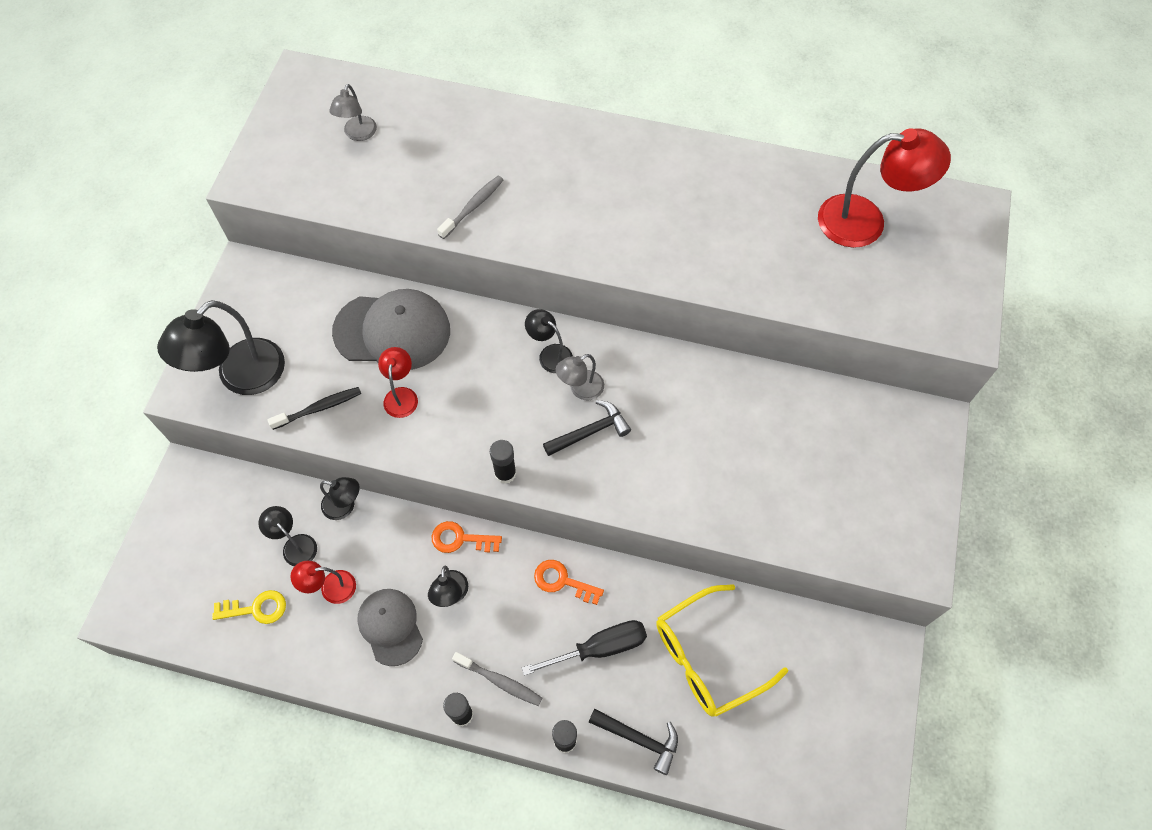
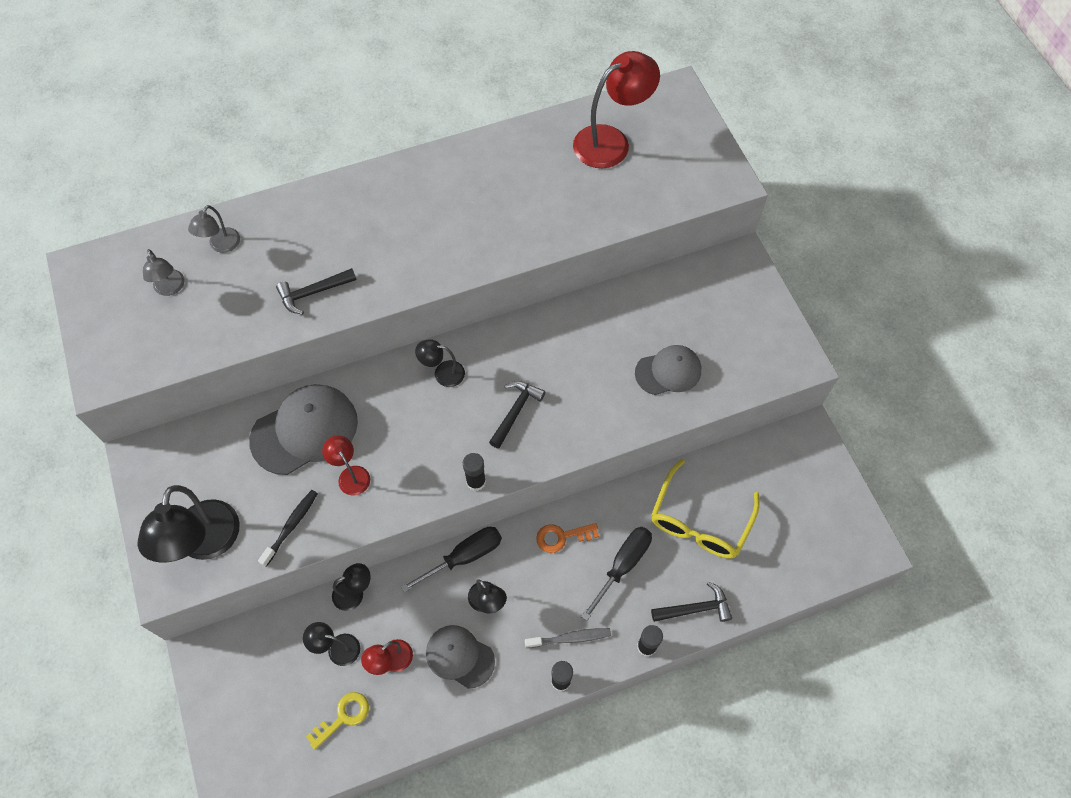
camera: 35 degrees left, 0 degrees up
orange key [431,521,502,553] -> black screwdriver [401,527,502,593]
grey toothbrush [437,176,503,239] -> black hammer [276,268,356,315]
grey lamp [556,354,604,400] -> grey lamp moved to [188,205,240,253]
none -> grey cap [635,345,701,395]

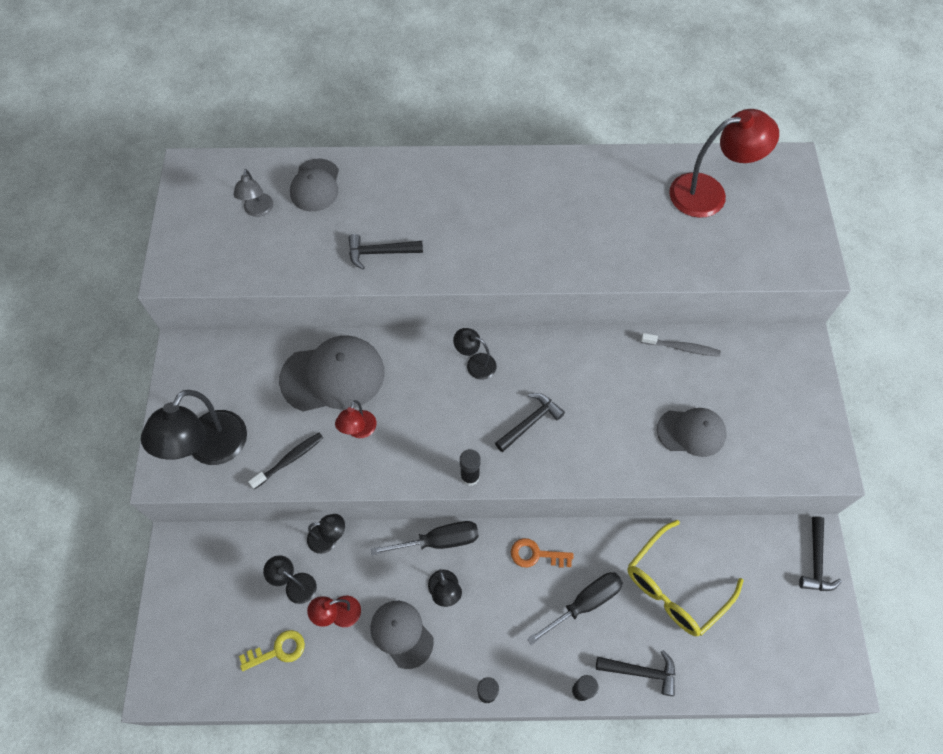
camera: 20 degrees right, 0 degrees up
grey lamp [188,205,240,253] -> grey cap [290,159,339,212]
red lamp [322,435,370,495] -> red lamp turned 150 degrees counterclockwise [335,400,377,438]
grey toothbrush [525,628,611,648] -> grey toothbrush moved to [641,333,721,357]
none -> black hammer [799,516,842,591]

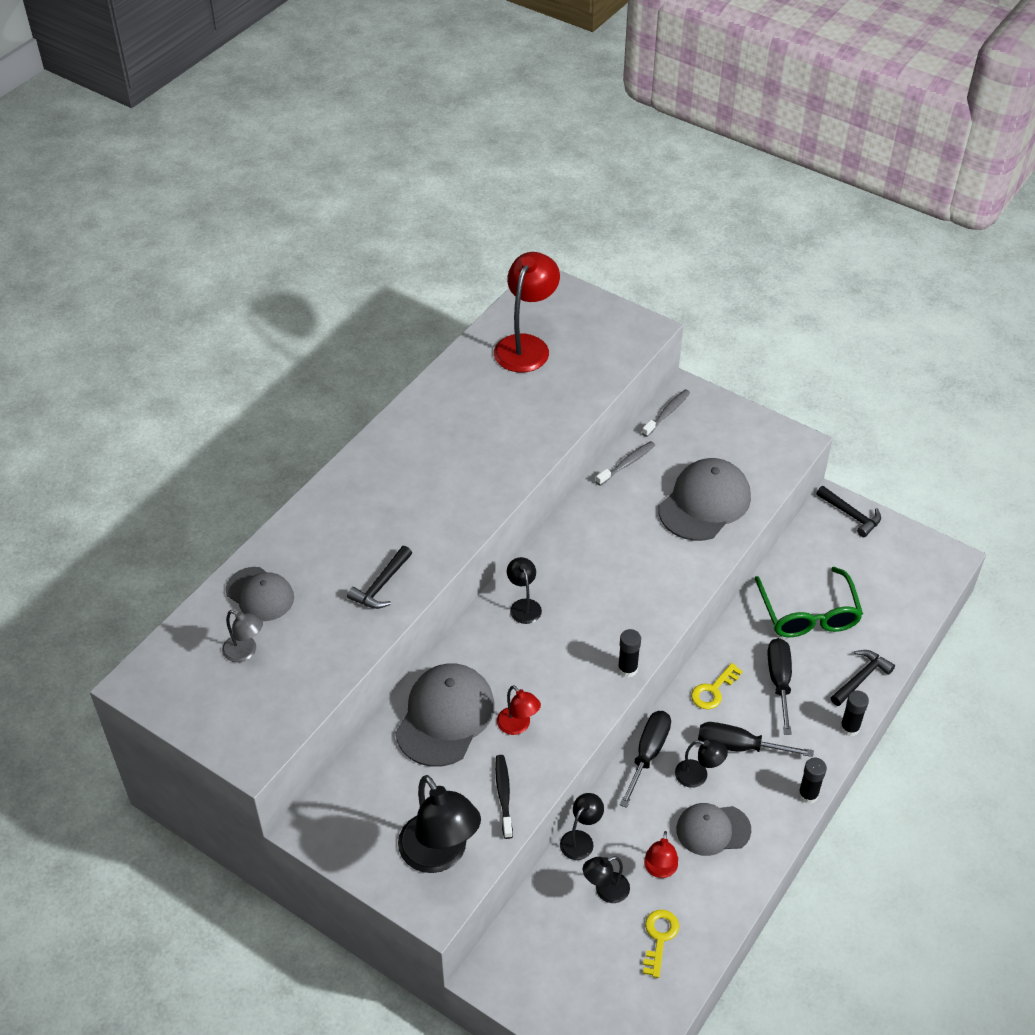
camera: 55 degrees left, 15 degrees down
black lamp [453,328,496,380] -> black lamp turned 105 degrees clockwise [507,557,542,624]
black hammer [495,393,565,452] -> none
orange key [511,538,573,568] -> yellow key [691,663,743,709]
yellow glasses [627,520,743,636] -> green glasses [755,567,863,637]
grey cap [657,408,727,457] -> grey cap [658,458,751,541], size x1.58
none -> grey toothbrush [642,389,690,437]
none -> black screwdriver [698,722,814,757]

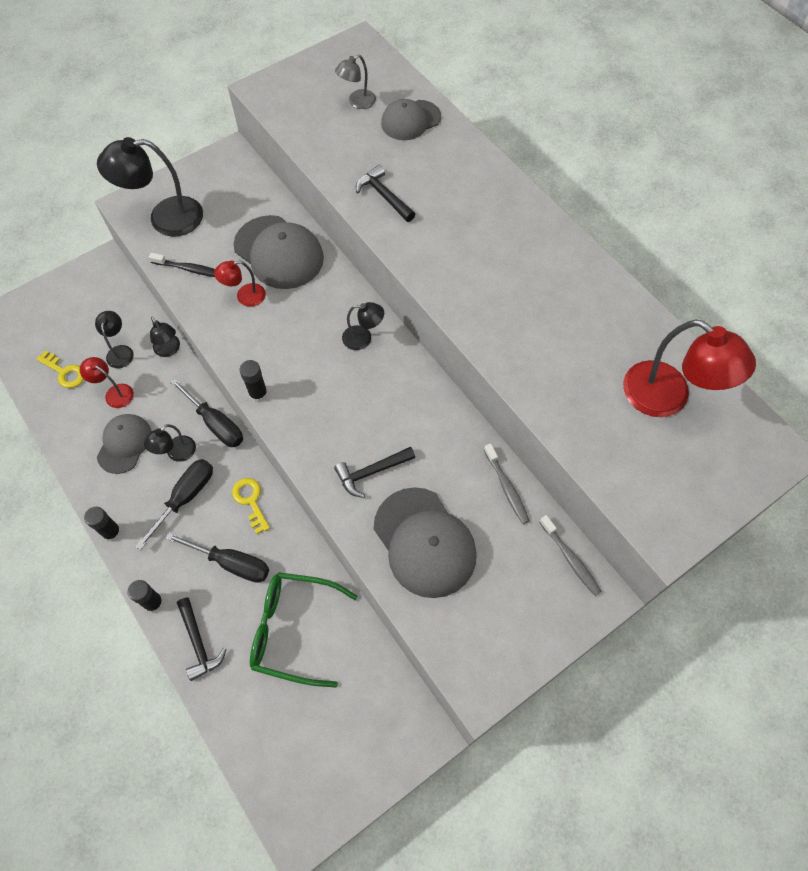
camera: 110 degrees right, 15 degrees up
black hammer [816,486,881,537] -> black hammer moved to [334,447,415,498]

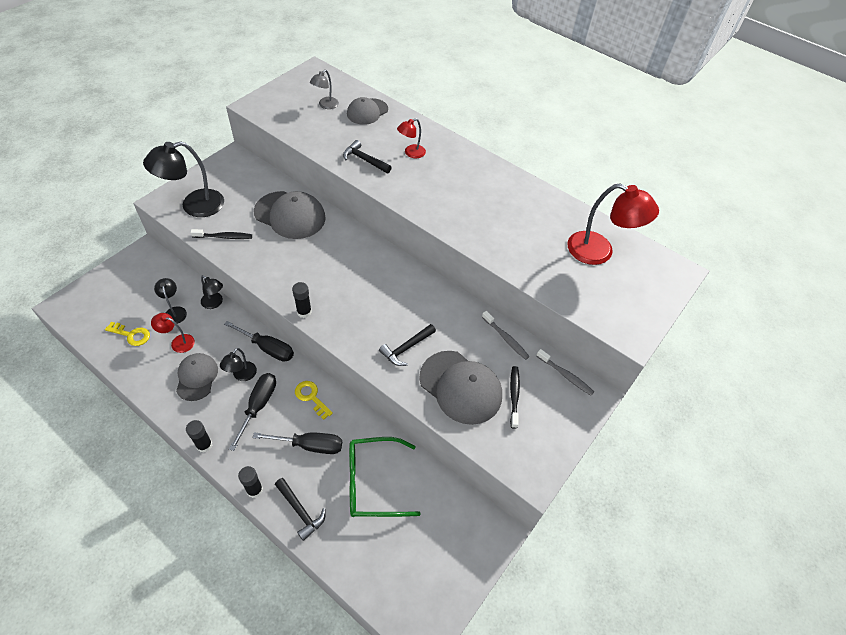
camera: 20 degrees left, 10 degrees down
red lamp [214,260,266,307] -> red lamp moved to [397,118,426,158]
black lamp [342,302,384,350] -> none
none -> black toothbrush [510,366,520,429]

